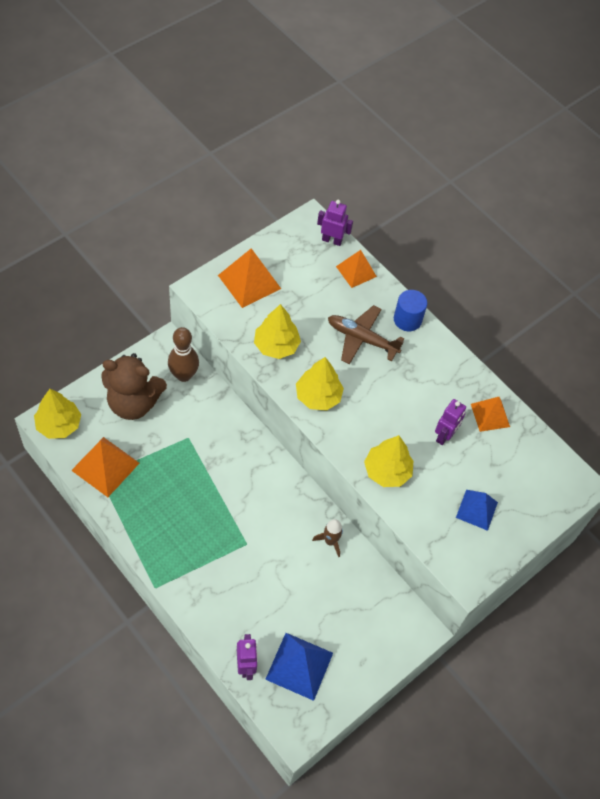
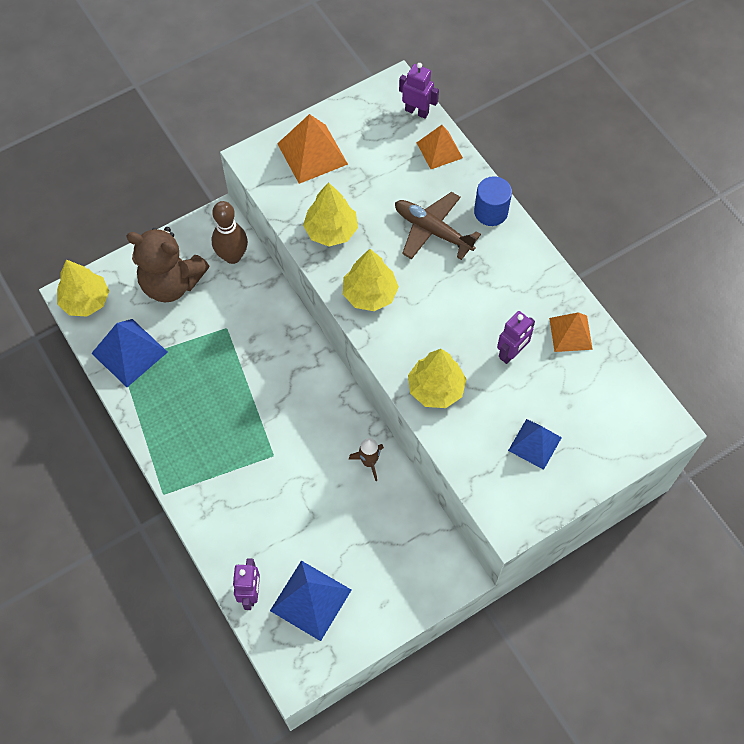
camera: 15 degrees right, 5 degrees up
orange pyramid [71,437,140,497] -> blue pyramid [91,319,168,387]

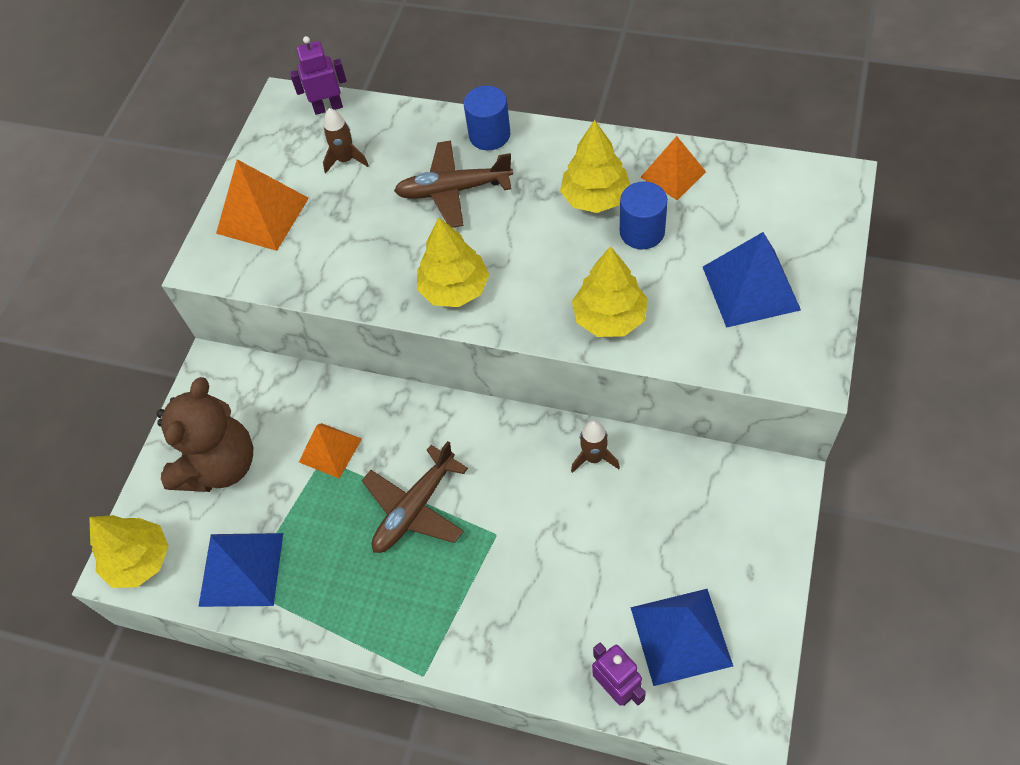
camera: 35 degrees left, 5 degrees down
brown teddy bear [126,227,209,302] -> brown teddy bear turned 45 degrees counterclockwise [157,377,253,492]
brown bowling pin [212,201,248,264] -> none
yellow tree [303,182,358,246] -> yellow tree moved to [560,120,630,213]
orange pyramid [417,125,463,169] -> orange pyramid moved to [299,423,362,479]
purple robot [497,311,535,364] -> blue cylinder [620,181,668,249]
blue pyramid [508,419,562,470] -> blue pyramid [703,232,801,328], size x1.52
none -> brown rocket [323,108,369,173]
none -> brown plane [362,441,468,553]

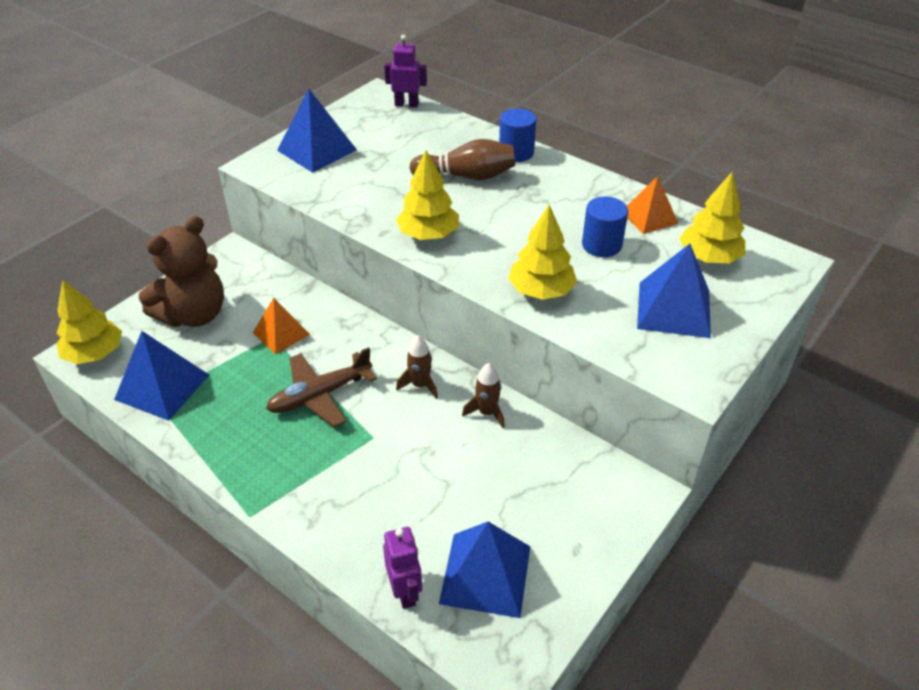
camera: 15 degrees right, 15 degrees down
orange pyramid [216,159,309,251] -> blue pyramid [277,89,357,173]
brown rocket [323,108,369,173] -> brown rocket moved to [396,336,438,399]
brown plane [394,140,513,228] -> brown bowling pin [410,139,515,180]
yellow tree [560,120,630,213] -> yellow tree moved to [679,172,745,263]

